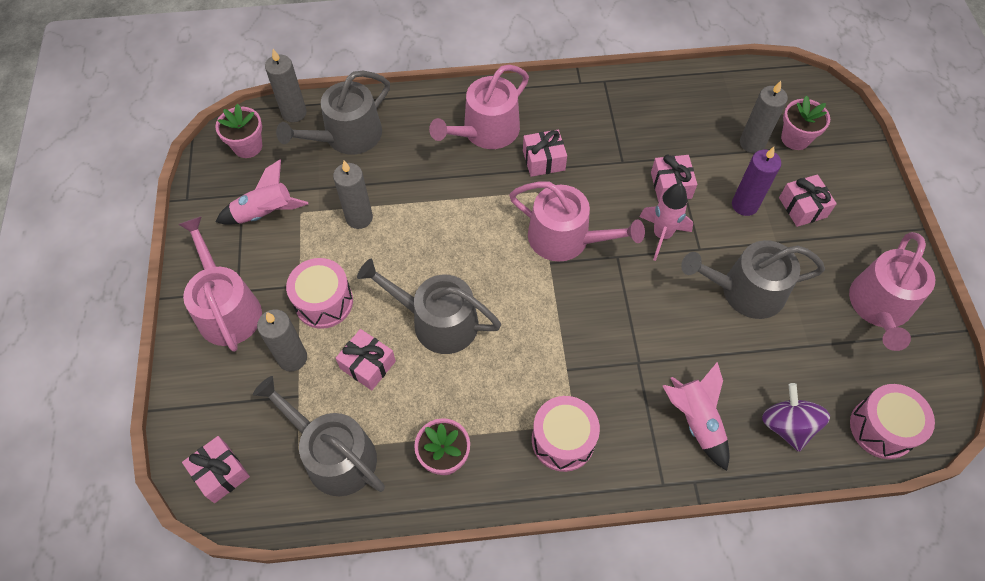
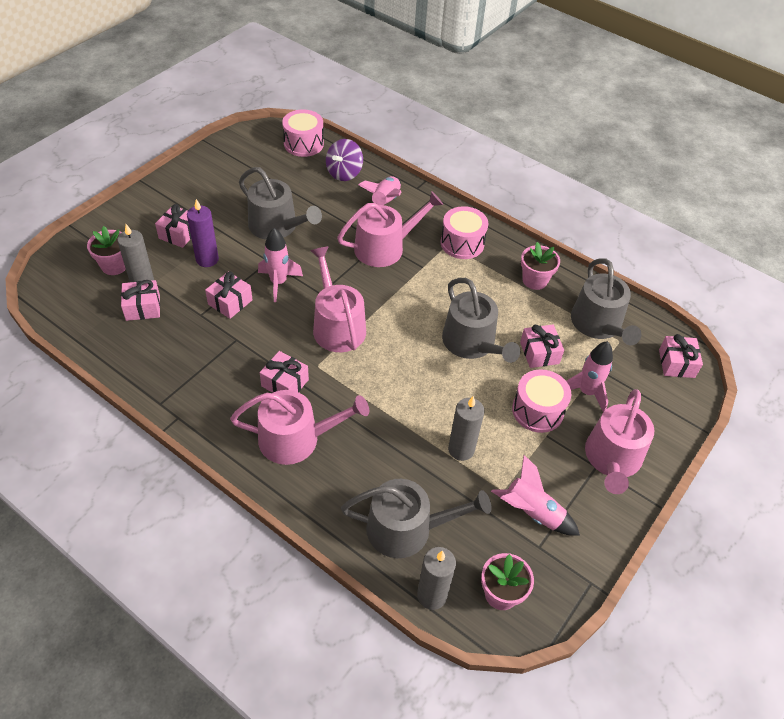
camera: 140 degrees left, 10 degrees down
grey candle [257,309,307,371] -> pink rocket [567,341,613,413]
pink watering can [849,232,935,351] -> pink watering can moved to [337,191,443,267]
none -> pink gift [121,280,160,321]

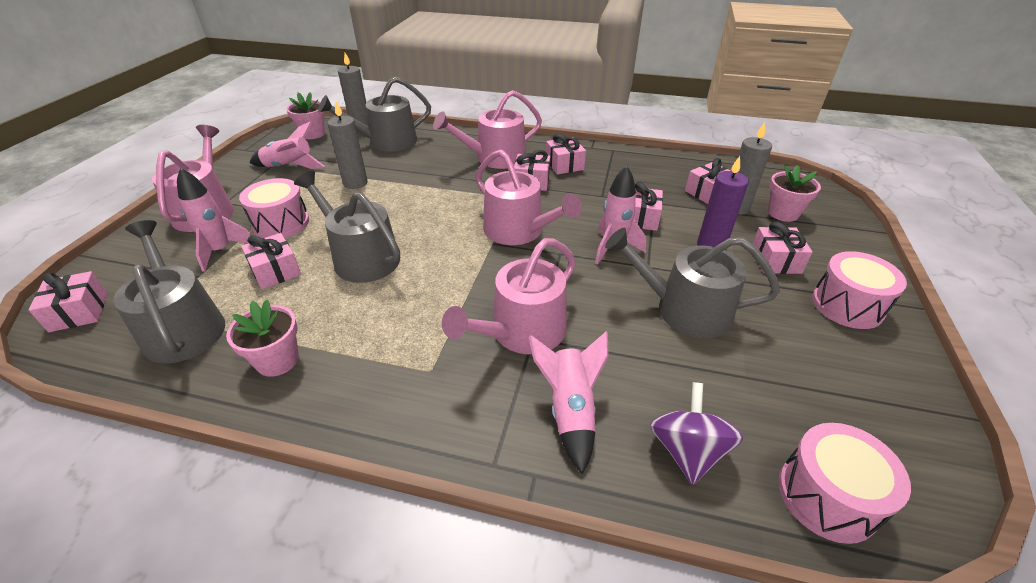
camera: 160 degrees right, 10 degrees down
pink drum [441,206,488,259] -> pink drum moved to [812,251,907,329]
none -> pink gift [546,133,586,175]

